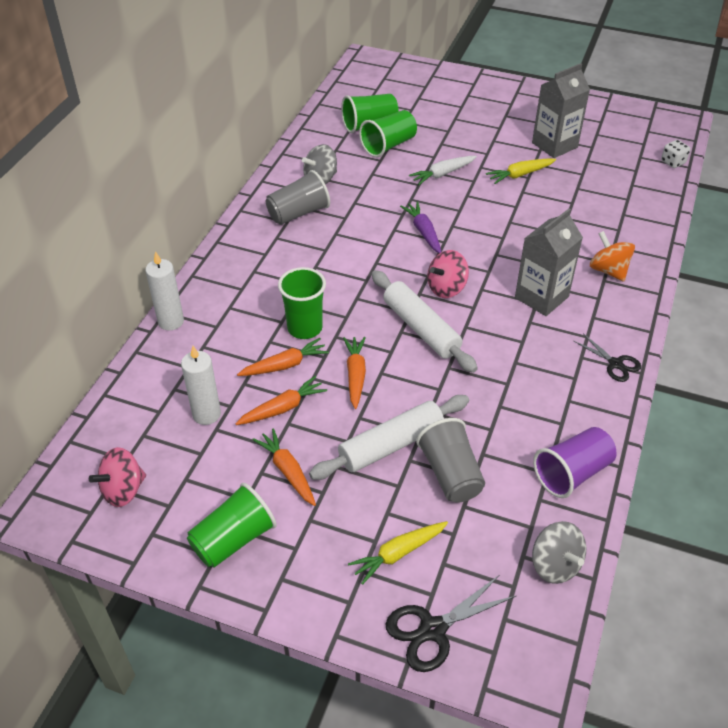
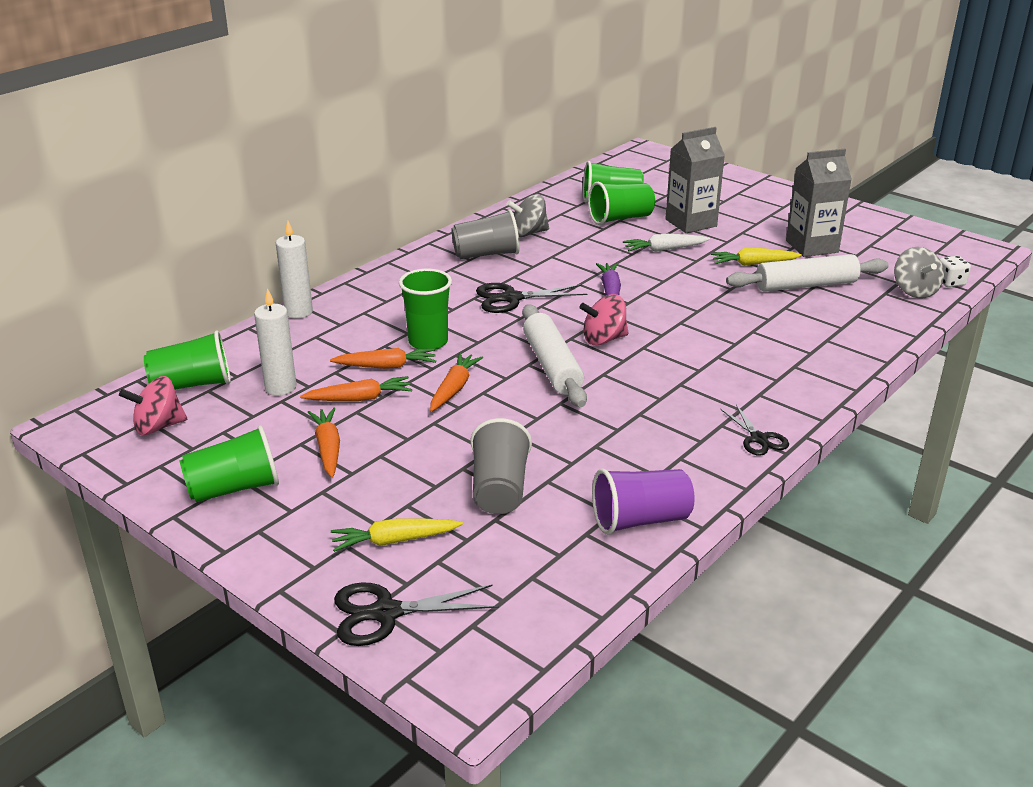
camera: 20 degrees right, 15 degrees down
white rolling pin [309,395,469,480] -> white rolling pin moved to [726,254,889,292]
grey carton [515,209,583,316] -> grey carton moved to [665,127,725,233]
grey spinning top [532,521,586,584] -> grey spinning top moved to [894,247,944,298]
orange spinning top [590,231,635,281] -> none
none -> green cup [144,330,230,390]
none -> black scissors [476,283,587,313]

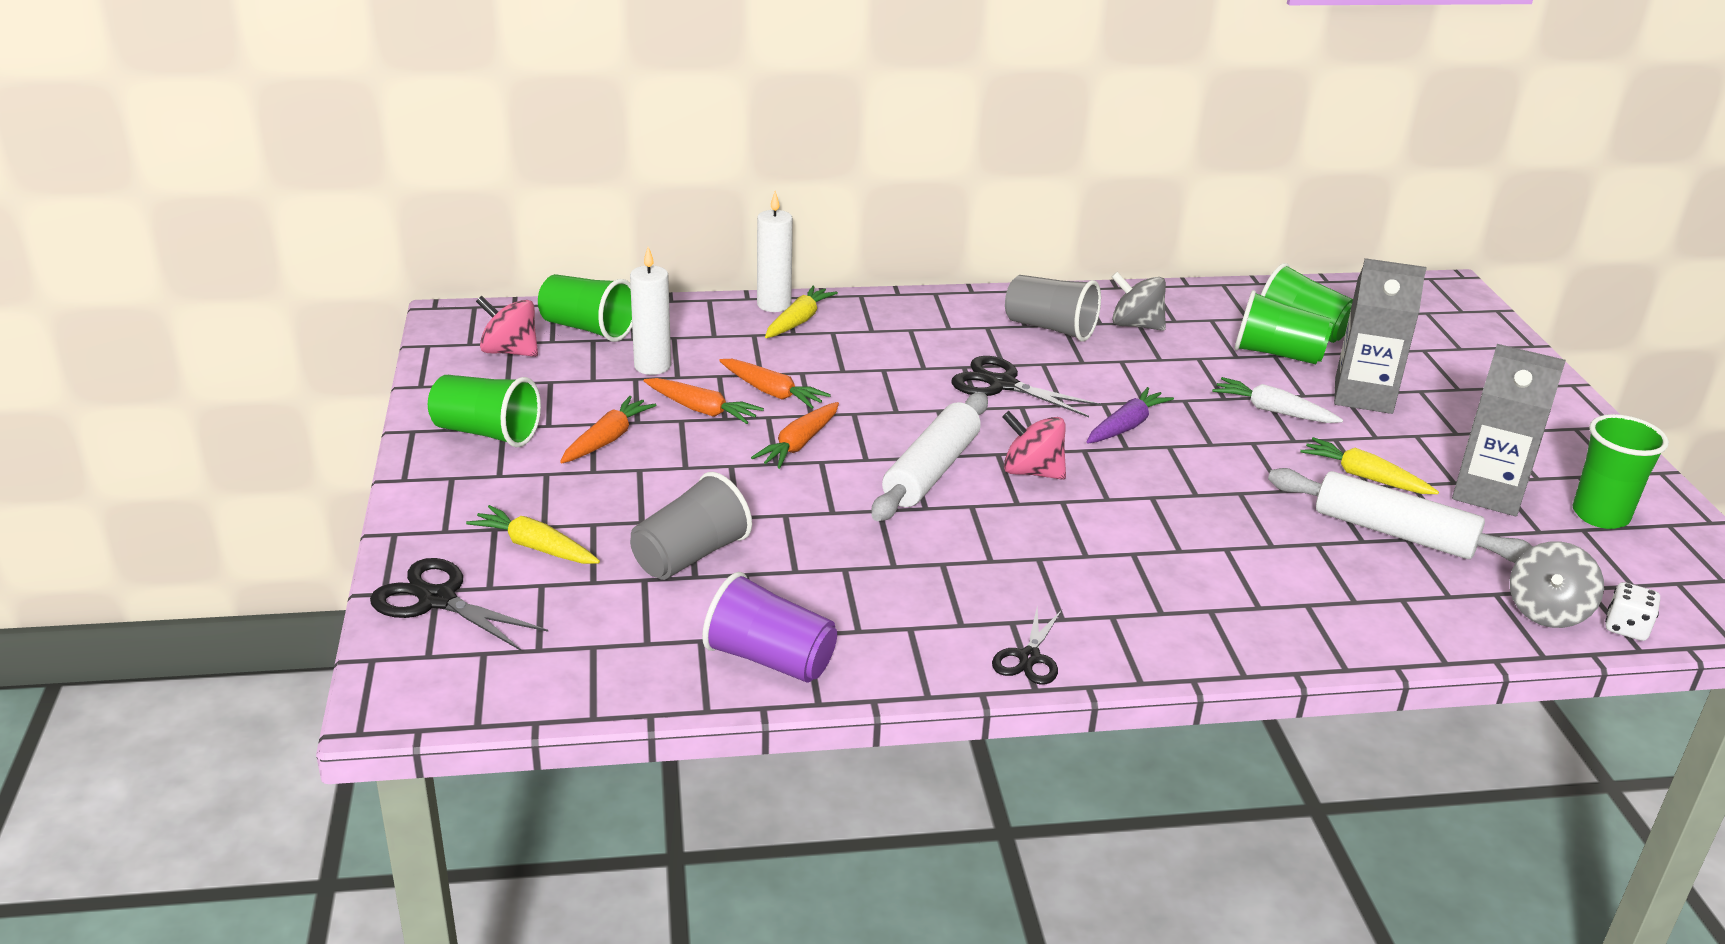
camera: 40 degrees right, 0 degrees up
green cup [399,269,452,350] -> green cup moved to [1573,414,1669,529]
orange carrot [430,353,483,412] -> orange carrot turned 150 degrees clockwise [751,402,839,469]
none -> yellow carrot [765,285,838,338]

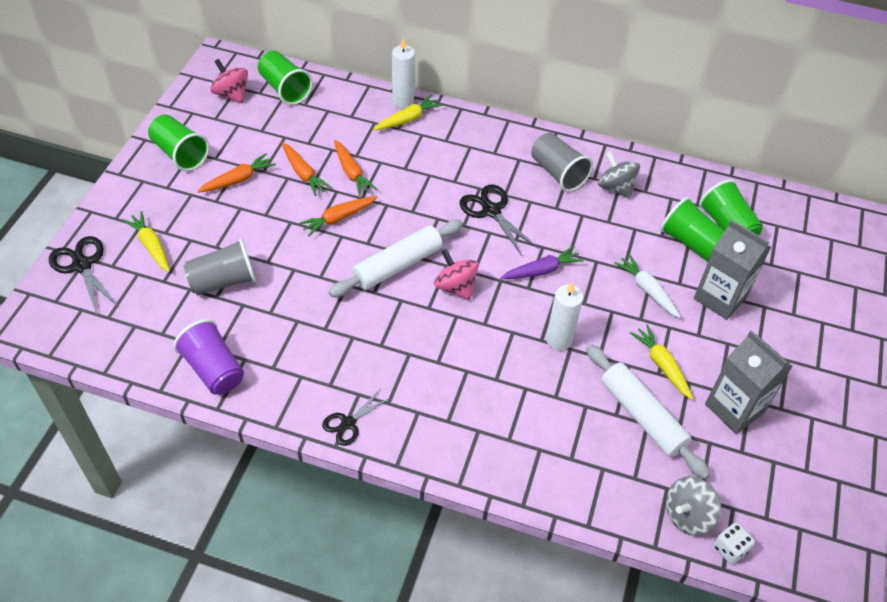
camera: 25 degrees right, 20 degrees up
white candle [630,247,671,375] -> white candle moved to [546,282,583,350]
green cup [1573,414,1669,529] -> none

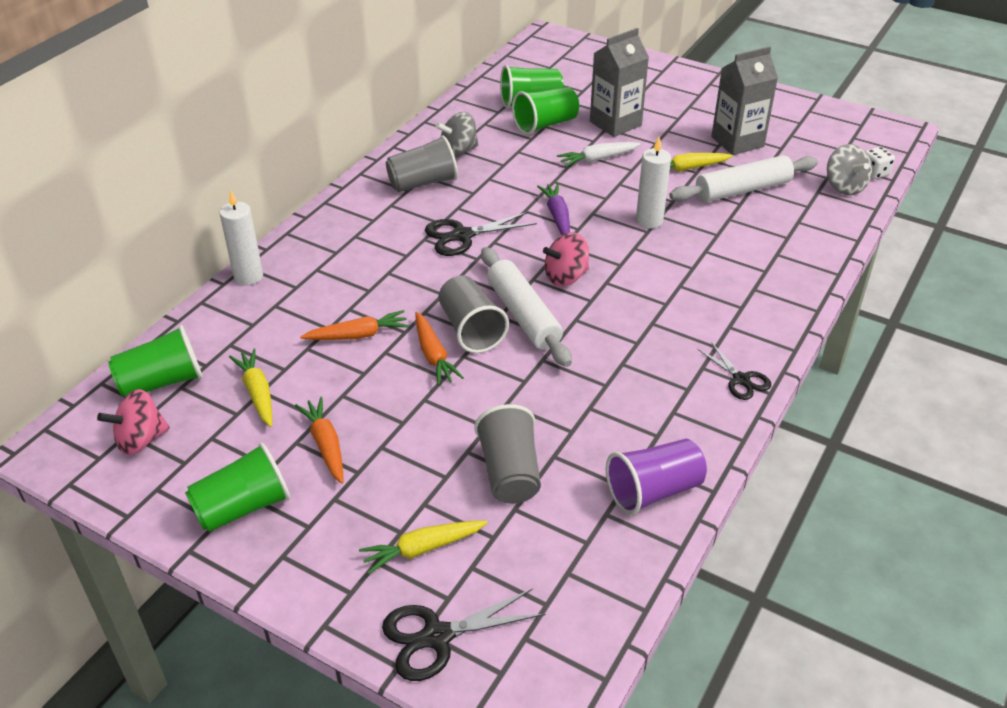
camera: 75 degrees left, 10 degrees down
orange carrot [282,143,332,196] -> none
yellow carrot [373,95,442,131] -> yellow carrot moved to [229,349,272,427]
none -> grey cup [438,275,509,353]

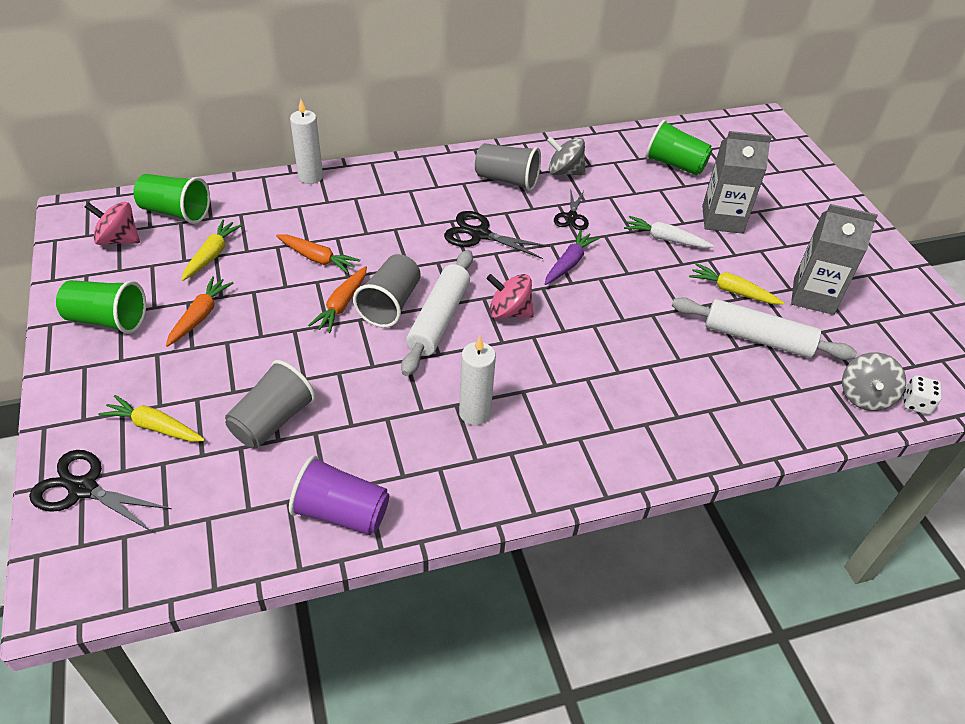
camera: 40 degrees right, 5 degrees up
green cup [512,86,579,135] -> none
white candle [636,137,671,228] -> white candle moved to [459,336,496,425]
black scissors [698,342,771,400] -> black scissors moved to [554,191,589,230]

